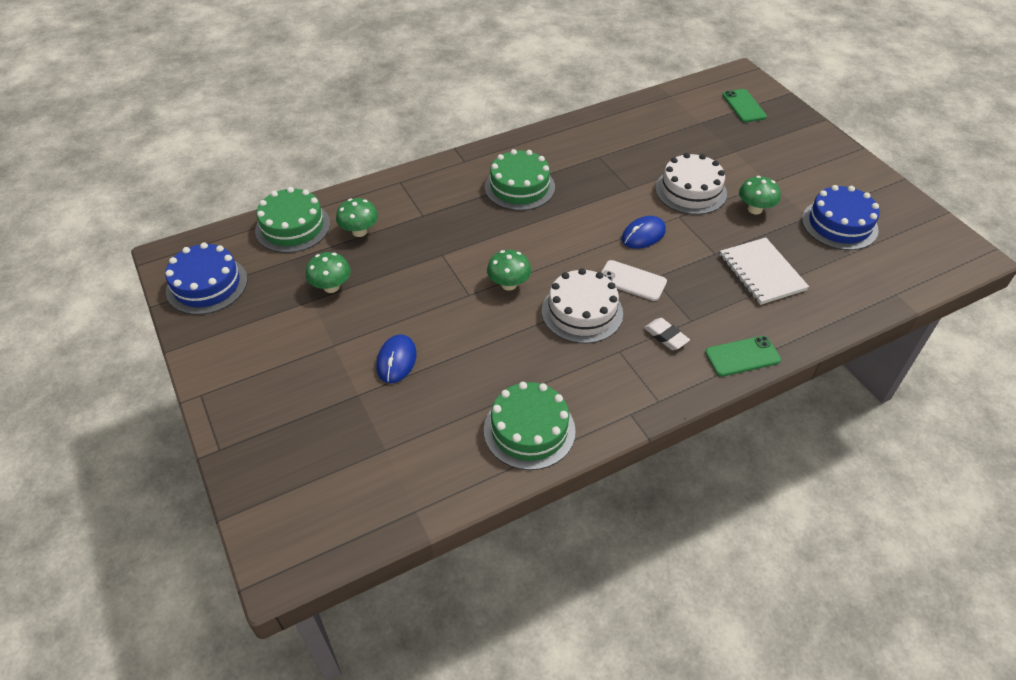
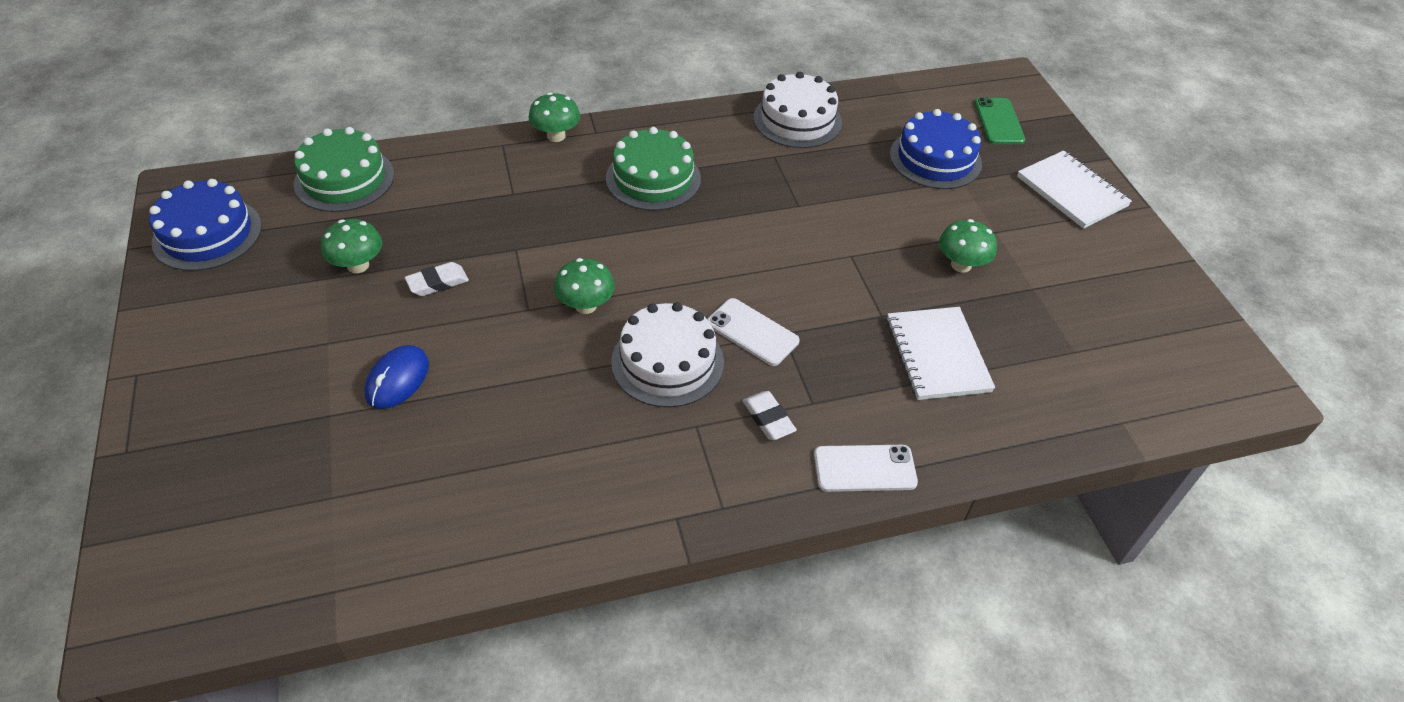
camera: 10 degrees right, 0 degrees up
green mushroom [336,198,378,237] -> green mushroom moved to [528,92,580,142]
green cake [484,382,576,470] -> none
blue mouse [622,216,666,249] -> none
white cake [655,153,727,215] -> white cake moved to [754,72,842,148]
green phone [705,336,781,377] -> white phone [814,445,918,492]
blue cake [802,185,880,250] -> blue cake moved to [890,109,982,189]
none -> white eraser [405,262,469,296]
none -> white notebook [1017,150,1132,229]

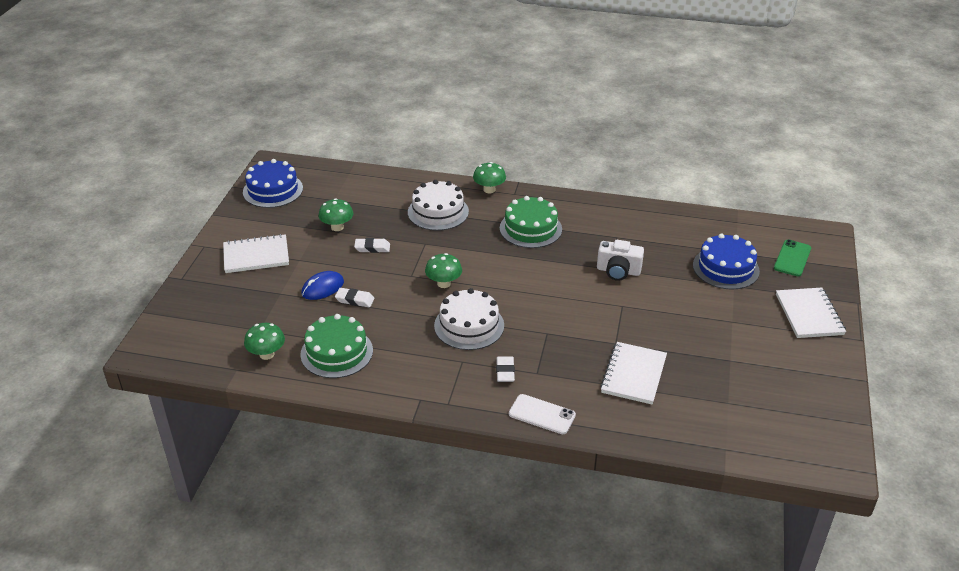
camera: 30 degrees right, 10 degrees down
green cake [293,127,394,212] -> green cake moved to [300,314,373,378]
white phone [707,298,800,366] -> none
white cake [754,72,842,148] -> white cake moved to [408,180,469,231]
green mushroom [939,219,997,273] -> green mushroom moved to [244,323,285,360]
none -> white notebook [223,234,289,273]
none -> white eraser [335,288,374,307]
none -> white camera [597,240,644,281]

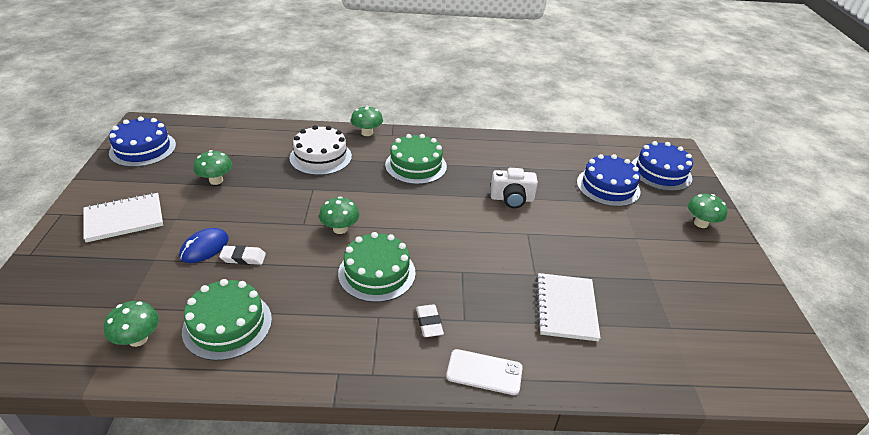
camera: 15 degrees left, 0 degrees up
white eraser [354,238,390,253] -> none
white cake [434,288,504,350] -> green cake [338,232,416,302]
green phone [774,239,811,276] -> blue cake [632,141,693,191]
white notebook [776,288,846,338] -> green mushroom [688,194,728,228]

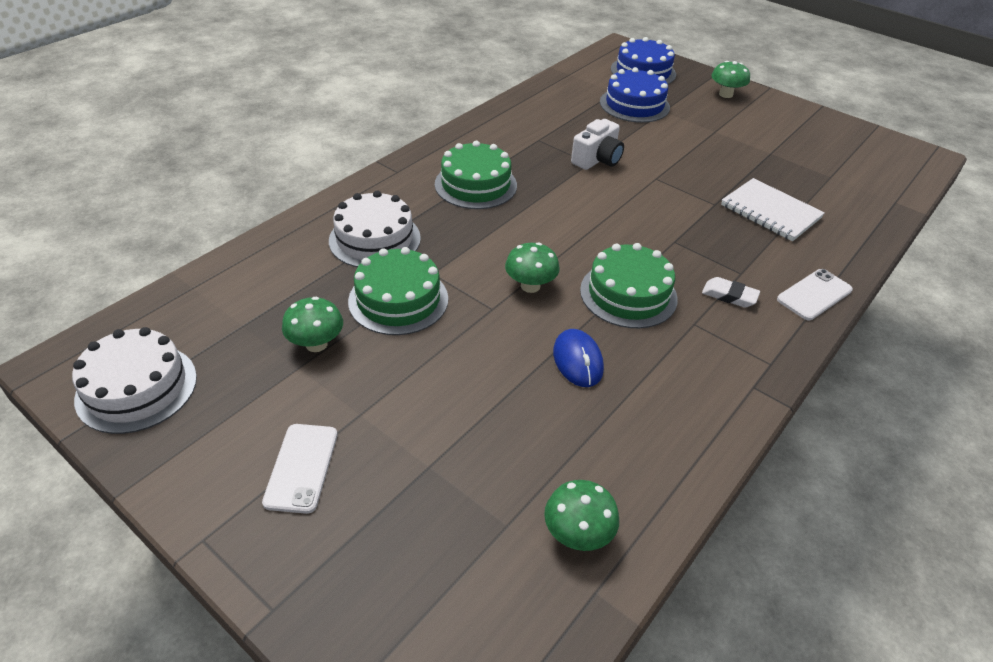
camera: 50 degrees left, 5 degrees up
white notebook [83,193,163,242] -> white phone [262,424,338,514]
blue cake [109,117,176,167] -> white cake [72,327,197,434]
blue mouse [179,228,229,263] -> blue mouse moved to [553,329,604,387]
green cake [182,279,272,361] -> green cake moved to [348,247,448,335]
white eraser [219,245,266,265] -> none
green mushroom [351,106,383,136] -> none

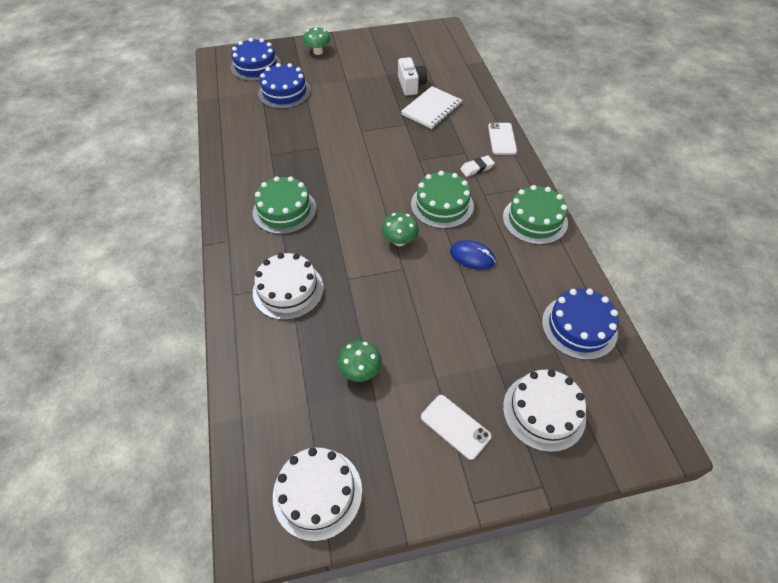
camera: 50 degrees left, 10 degrees up
green cake [348,247,448,335] -> green cake moved to [503,185,568,245]
green mushroom [544,480,619,551] -> blue cake [542,288,619,360]
white camera [571,119,624,170] -> white camera moved to [398,57,427,96]
white notebook [721,178,825,241] -> white notebook turned 45 degrees counterclockwise [401,86,462,129]
none -> white cake [503,370,586,452]

